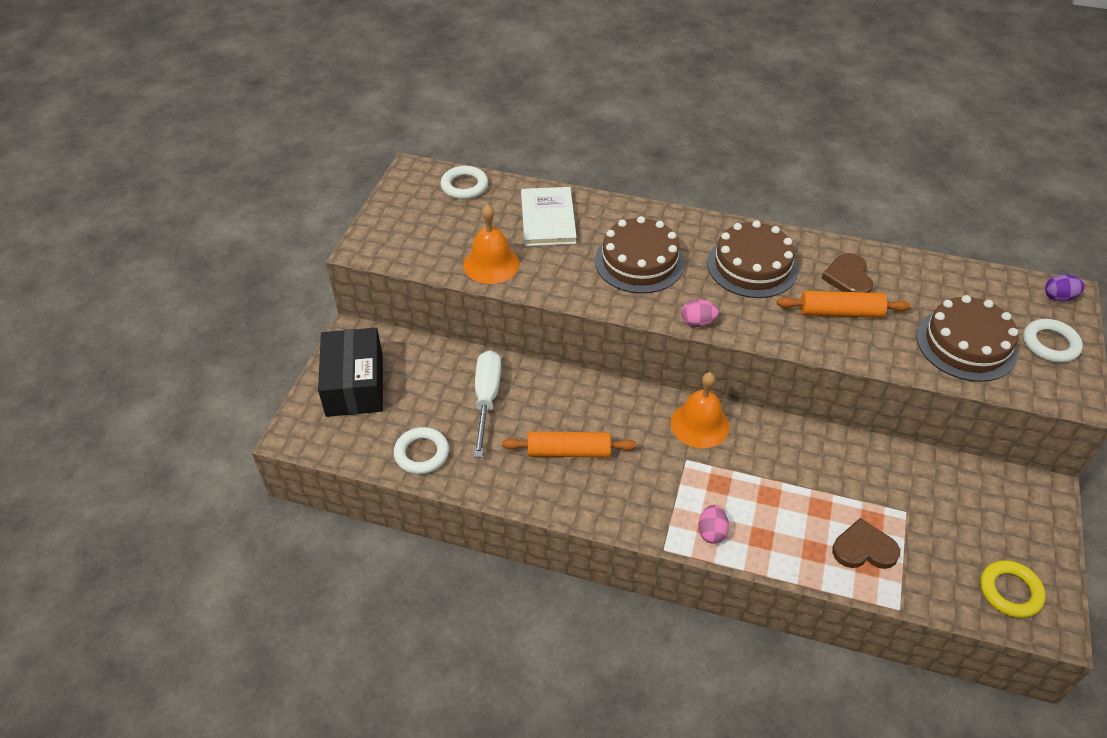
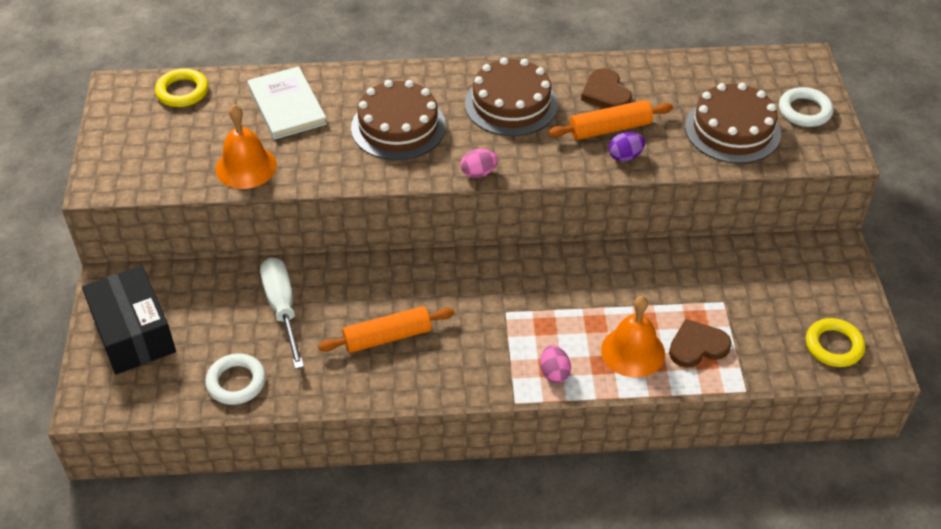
camera: 20 degrees left, 0 degrees up
white ring [440,166,488,200] -> yellow ring [155,68,208,107]
orange bell [671,372,730,448] -> orange bell moved to [601,296,665,378]
purple egg [1045,274,1085,302] -> purple egg moved to [609,132,645,162]

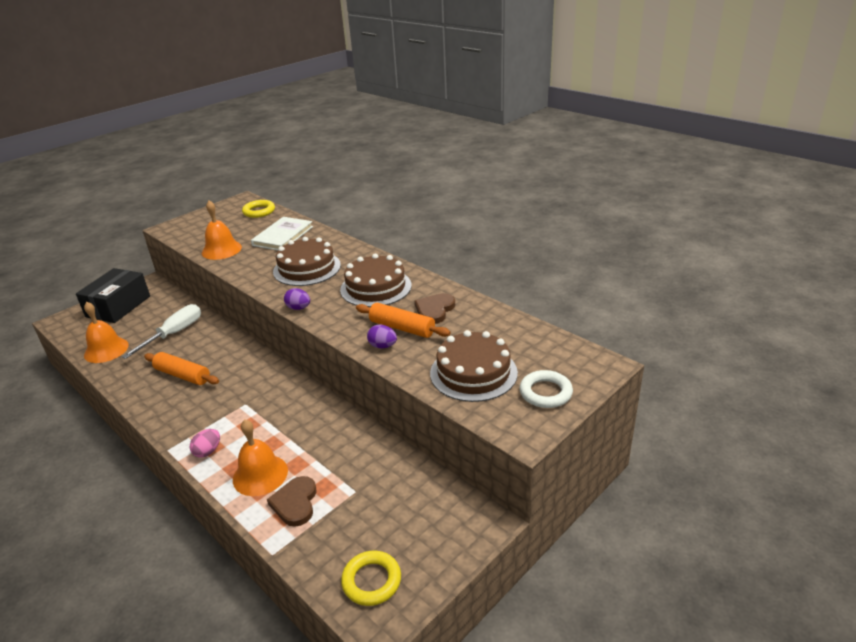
camera: 50 degrees right, 15 degrees down
white ring [205,354,266,405] -> orange bell [84,302,129,363]
pink egg [461,149,498,178] -> purple egg [284,288,310,310]
brown heart [669,319,731,368] -> brown heart turned 120 degrees counterclockwise [267,476,317,527]

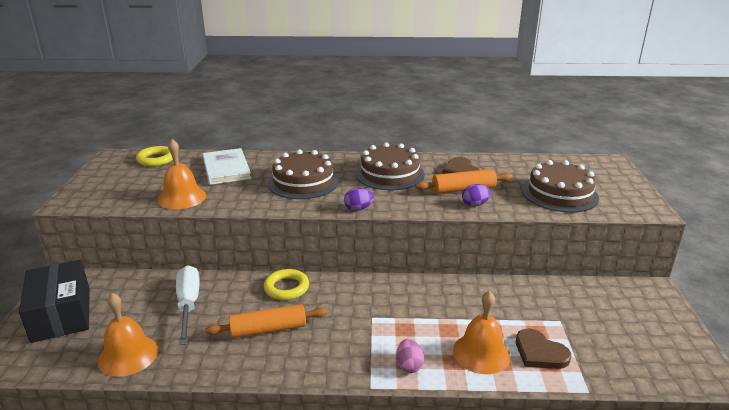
camera: 45 degrees left, 5 degrees down
yellow ring [341,551,401,606] -> yellow ring moved to [264,269,309,300]
white ring [519,370,573,408] -> none

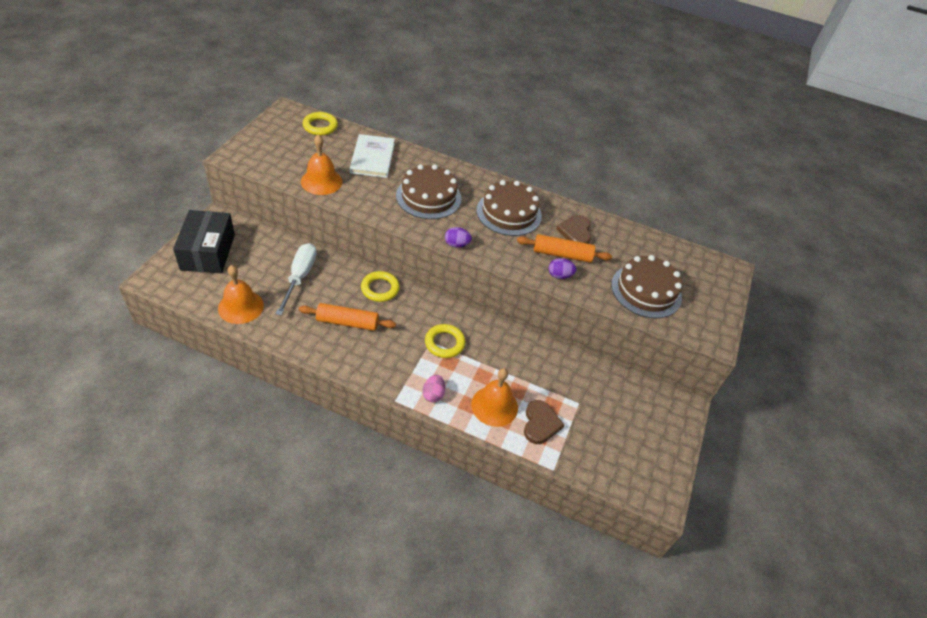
camera: 15 degrees right, 20 degrees up
brown heart [516,328,571,369] -> brown heart turned 150 degrees counterclockwise [524,400,564,444]
none -> yellow ring [425,324,465,358]

